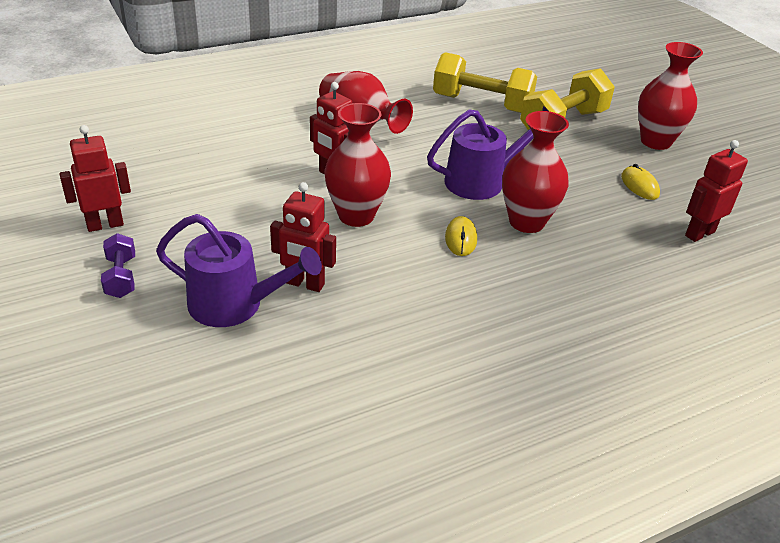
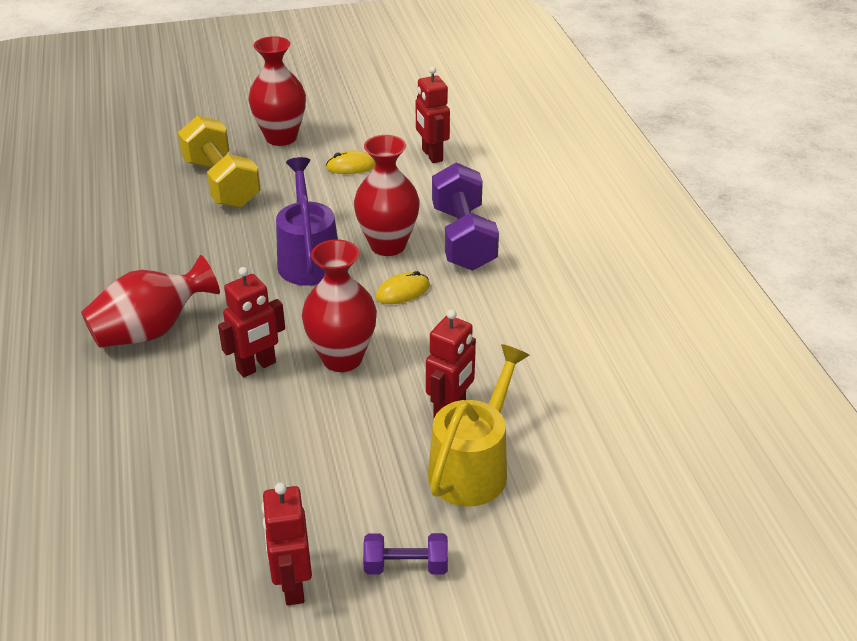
camera: 75 degrees left, 0 degrees up
purple watering can [156,214,322,327] -> yellow watering can [428,344,529,507]
yellow dumbbell [433,52,537,113] -> none
yellow mouse [445,216,477,256] -> yellow mouse turned 45 degrees counterclockwise [376,271,430,304]
none -> purple dumbbell [432,162,499,271]

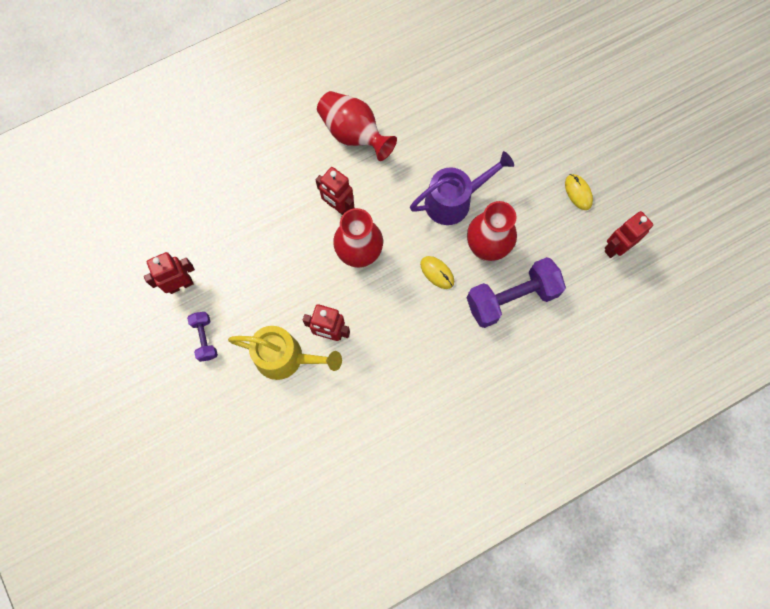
camera: 75 degrees right, 35 degrees up
yellow dumbbell [178,115,261,208] -> none
red vase [248,36,306,146] -> none

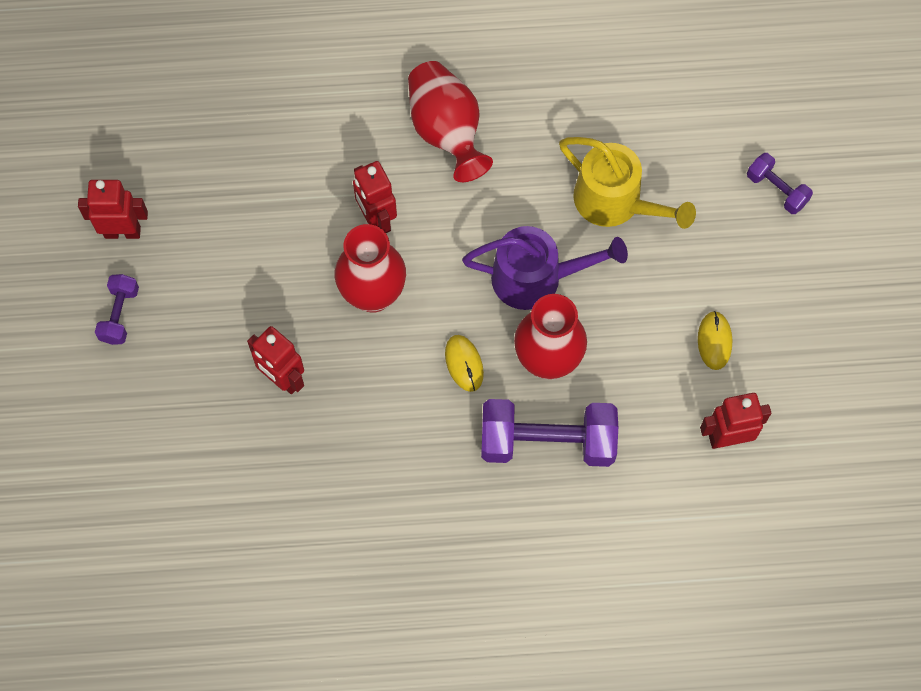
camera: 25 degrees right, 5 degrees down
yellow watering can [228,326,342,380] -> yellow watering can moved to [559,137,696,229]
none -> purple dumbbell [747,153,813,214]

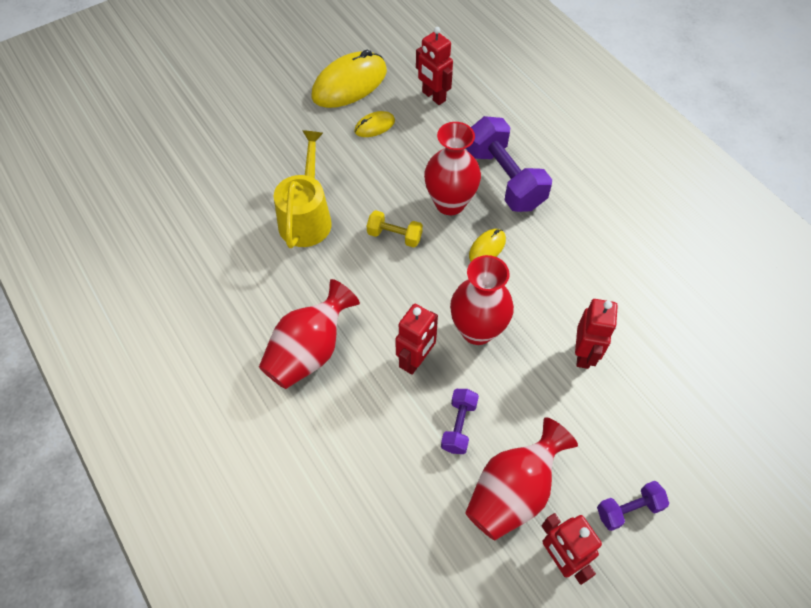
camera: 120 degrees left, 10 degrees down
purple watering can [462,226,628,310] -> yellow dumbbell [367,210,423,248]
purple dumbbell [747,153,813,214] -> purple dumbbell moved to [441,389,479,454]
none -> yellow mouse [312,49,387,108]
none -> red vase [465,417,578,540]

